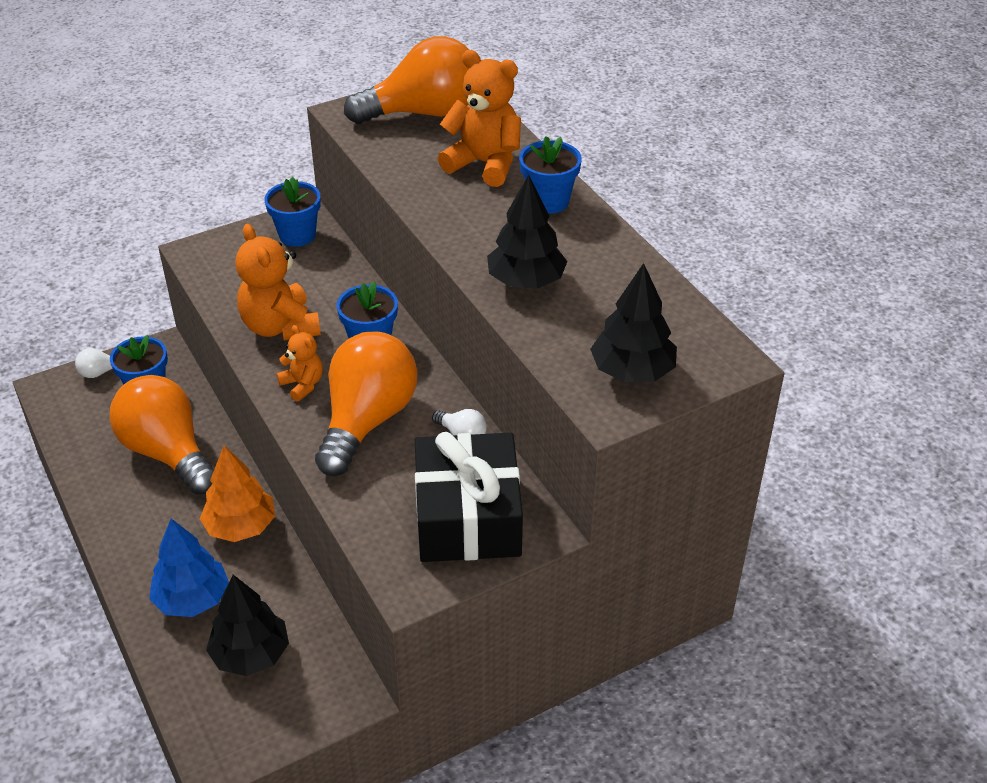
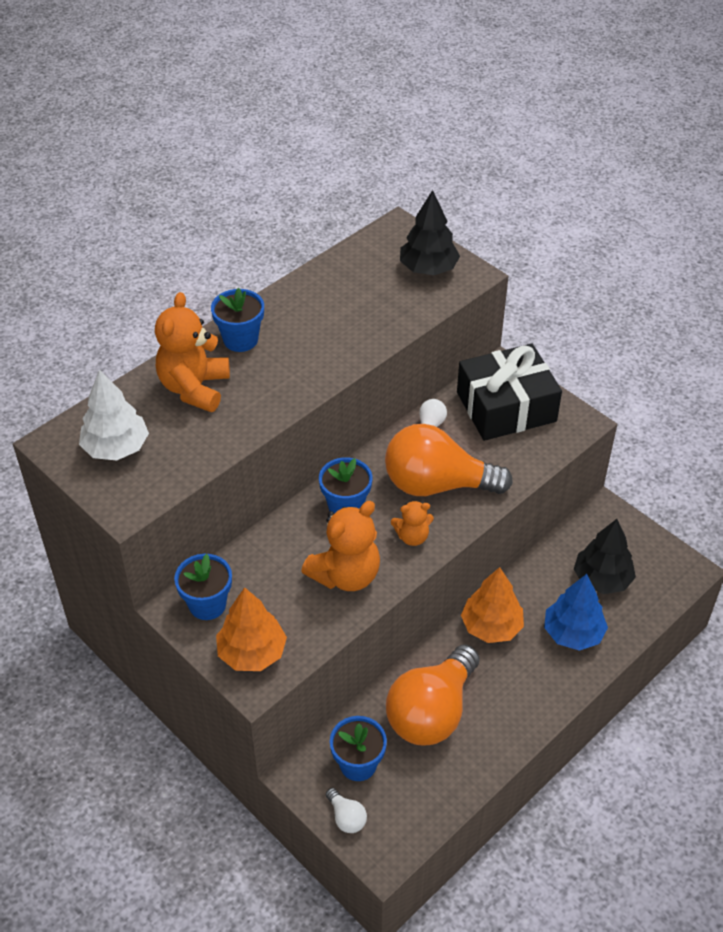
camera: 105 degrees left, 5 degrees up
orange teddy bear [276,325,323,402] -> orange teddy bear turned 135 degrees counterclockwise [391,501,434,546]
orange light bulb [344,36,469,124] -> white tree [79,370,149,461]
black tree [487,175,568,289] -> none
none -> orange tree [216,587,287,671]

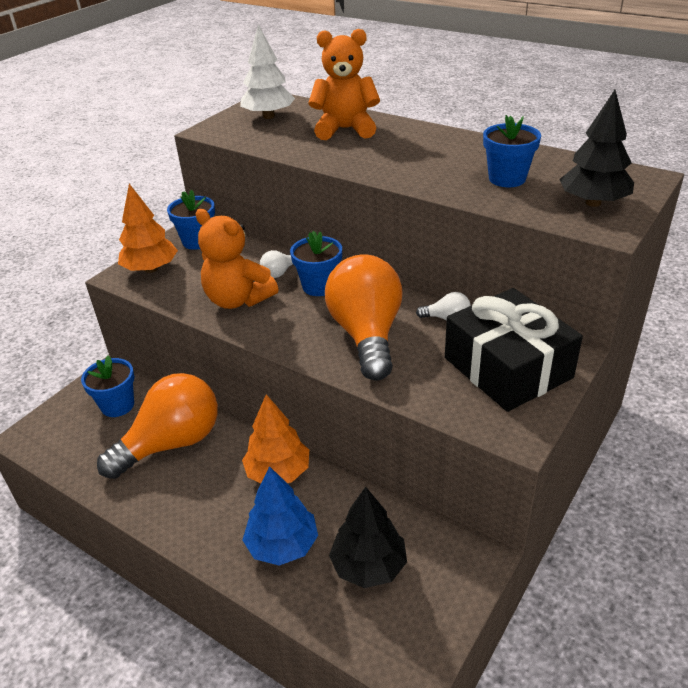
camera: 80 degrees right, 10 degrees down
blue flower pot [211,288,264,352] -> blue flower pot moved to [483,115,541,187]
white light bulb [326,788,367,833] -> white light bulb moved to [260,250,294,278]
orange light bulb [386,645,479,745] -> orange light bulb turned 120 degrees clockwise [97,373,218,479]
orange teddy bear [391,501,434,546] -> none

